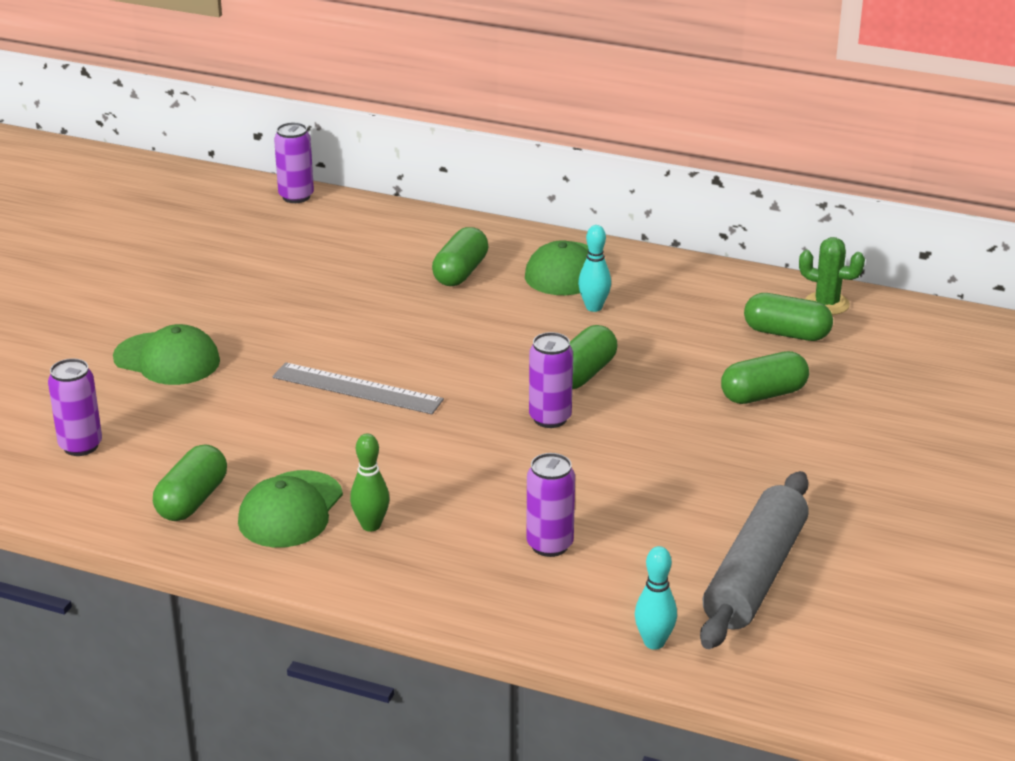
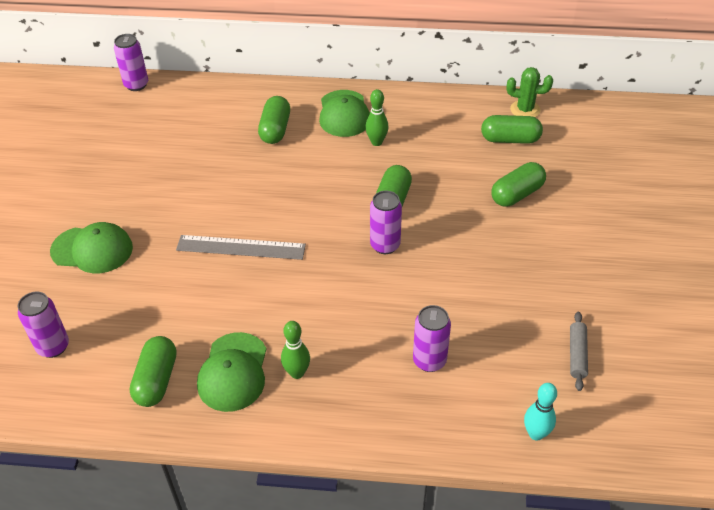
camera: 15 degrees left, 15 degrees up
turquoise bowling pin [578,225,611,312] -> green bowling pin [365,89,389,146]
grey rolling pin [700,471,809,649] -> grey rolling pin [570,312,588,391], size x0.46

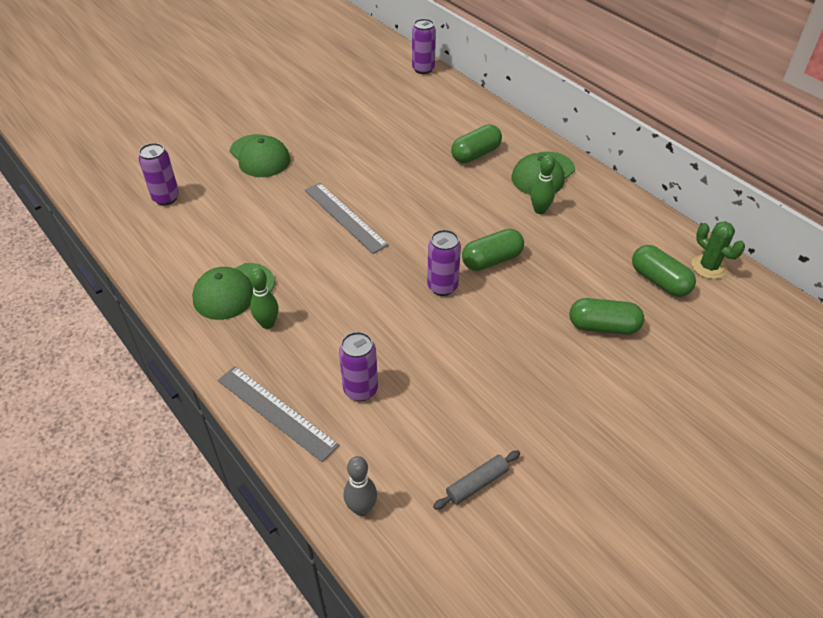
camera: 45 degrees right, 0 degrees up
green capsule [130,336,177,407] -> none
turquoise bowling pin [524,383,557,441] -> grey bowling pin [344,456,377,516]
none -> grey ruler [217,366,339,462]

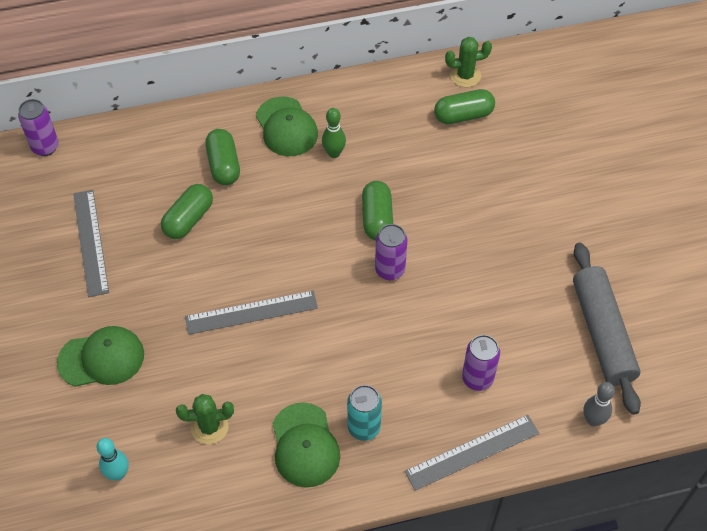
camera: 65 degrees left, 10 degrees up
purple can [139,143,179,205] -> turquoise bowling pin [96,438,129,481]
green bowling pin [249,268,279,329] -> turquoise can [347,385,382,441]
grey rolling pin [433,450,520,510] -> grey rolling pin [573,243,641,415], size x2.19
green capsule [569,298,644,335] -> green capsule moved to [161,184,213,239]
none -> grey ruler [73,190,109,297]
none -> green cactus [176,394,234,444]

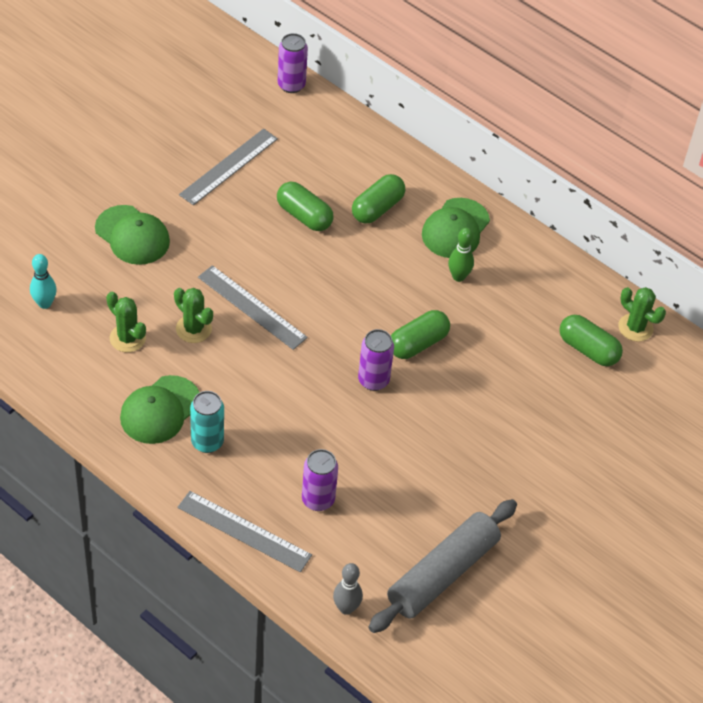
camera: 50 degrees right, 5 degrees down
green capsule [161,184,213,239] -> green capsule turned 45 degrees clockwise [277,181,334,231]
none -> green cactus [174,288,213,343]

